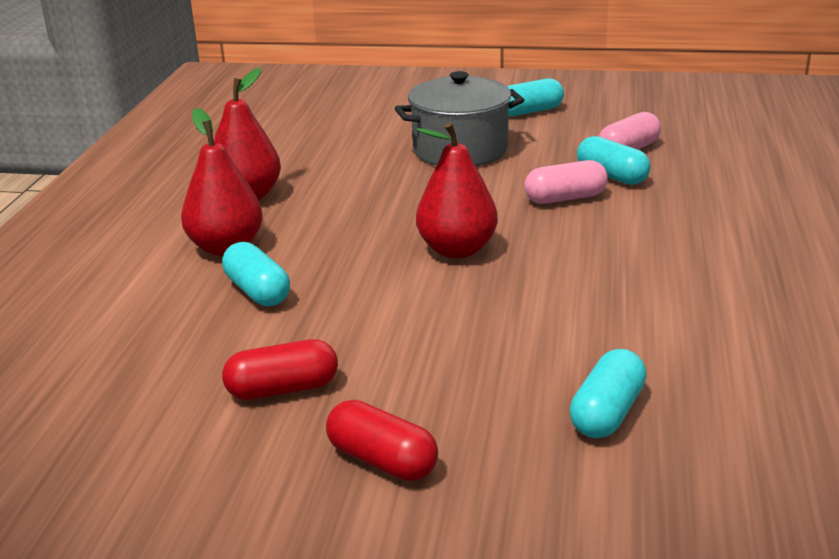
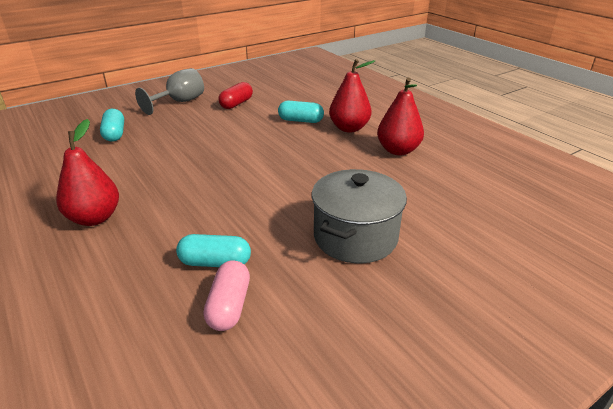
camera: 135 degrees right, 5 degrees up
red capsule [326,400,438,481] -> grey goblet [135,68,204,115]
red pear [416,122,498,258] -> red pear moved to [56,119,119,226]
turquoise capsule [507,78,564,116] -> none
pink capsule [524,160,608,204] -> none

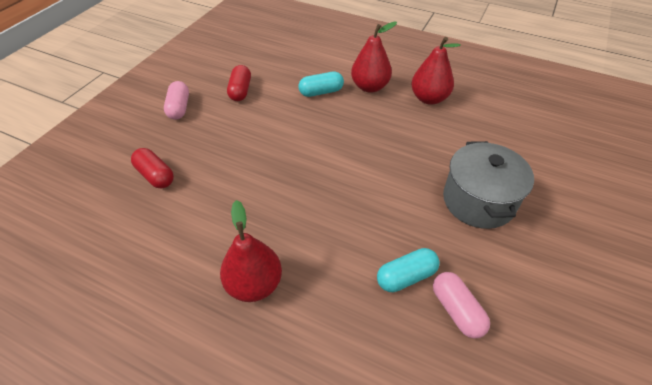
camera: 30 degrees left, 15 degrees up
turquoise capsule [100,109,124,141] -> red capsule [131,148,174,189]
grey goblet [135,68,204,115] -> pink capsule [164,81,189,120]

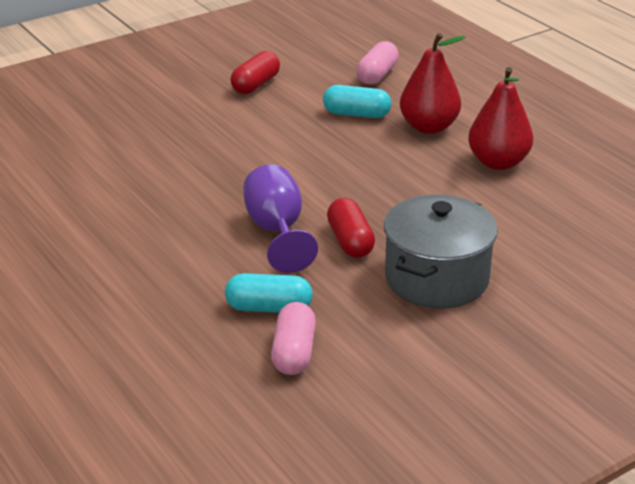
camera: 30 degrees right, 15 degrees down
red capsule [131,148,174,189] -> red capsule moved to [327,198,375,258]
pink capsule [164,81,189,120] -> pink capsule moved to [356,41,399,85]
red pear [220,200,282,302] -> none
none -> purple goblet [243,164,318,273]

